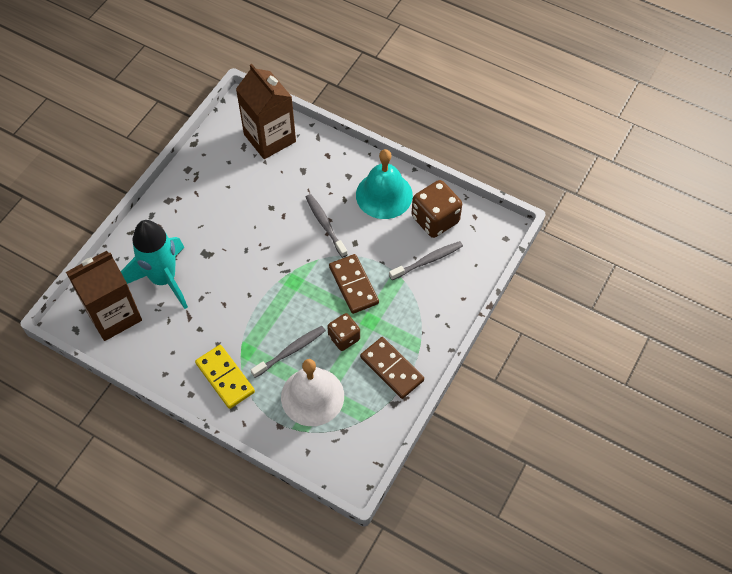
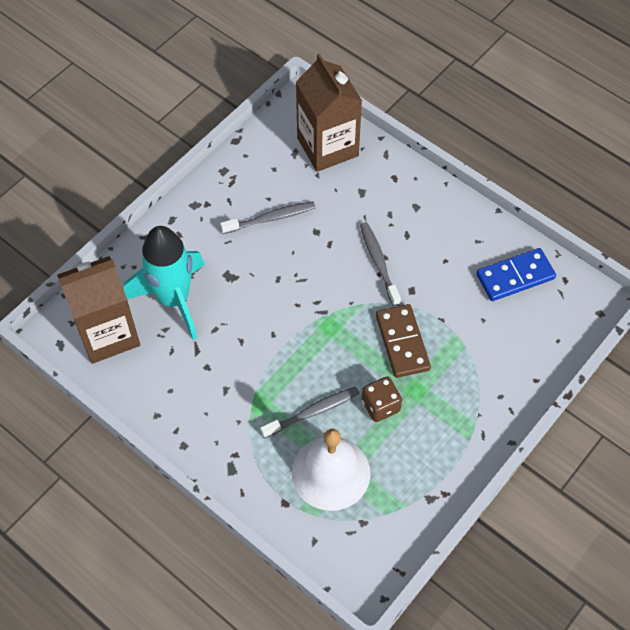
camera: 10 degrees right, 0 degrees up
yellow domino [195,345,255,409] -> none
turquoise bell [356,149,413,219] -> none
brown domino [360,337,424,399] -> none
grey toothbrush [389,241,463,280] -> grey toothbrush moved to [220,202,316,234]
brown dice [412,180,462,238] -> blue domino [476,248,556,301]

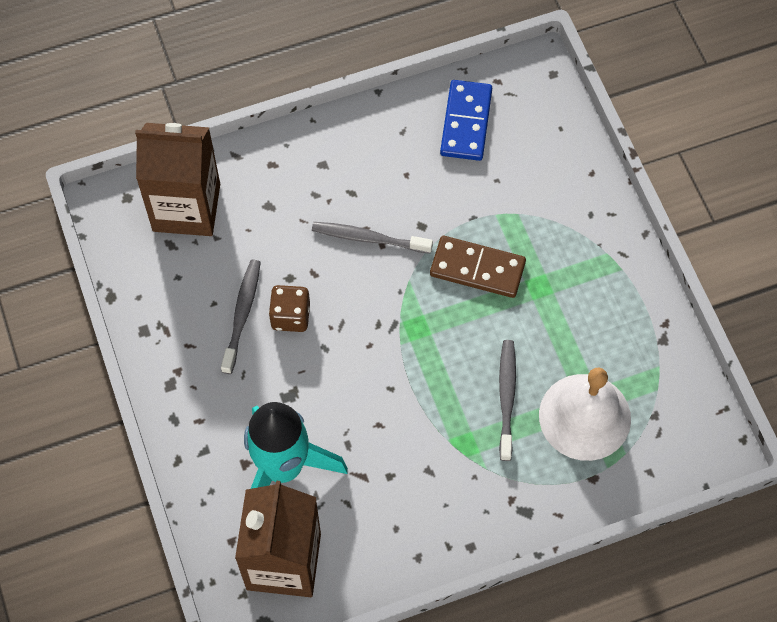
camera: 60 degrees left, 5 degrees up
brown dice [362,376,402,422] -> brown dice moved to [269,285,310,332]

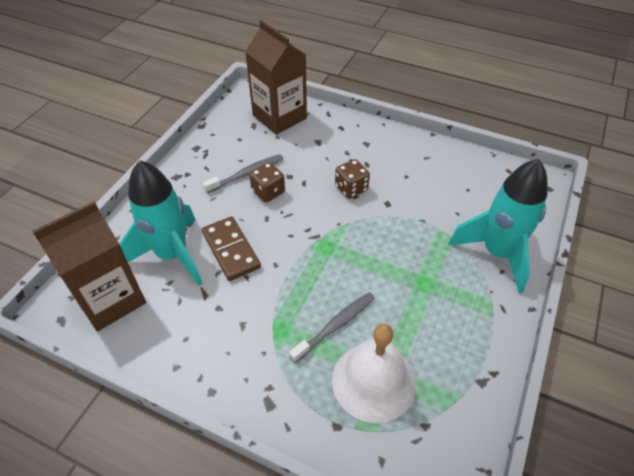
camera: 45 degrees right, 15 degrees down
grey toothbrush [312,222,433,254] -> brown dice [335,159,370,199]
brown domino [430,236,526,298] -> brown domino moved to [202,216,261,281]
blue domino [440,80,492,161] -> none
none -> turquoise rocket [448,159,548,294]

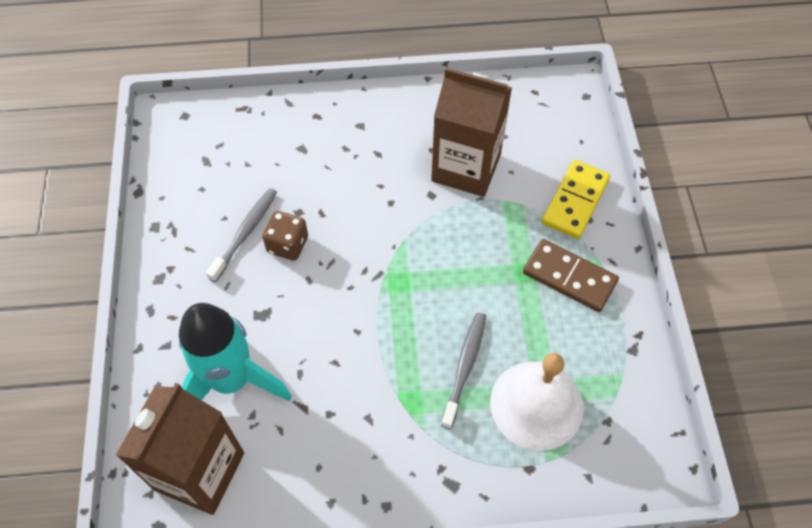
camera: 30 degrees left, 10 degrees up
brown domino [202,216,261,281] -> brown domino moved to [523,239,619,312]
brown carton [245,20,307,135] -> brown carton moved to [431,68,512,197]
brown dice [335,159,370,199] -> none
turquoise rocket [448,159,548,294] -> yellow domino [542,160,610,239]

